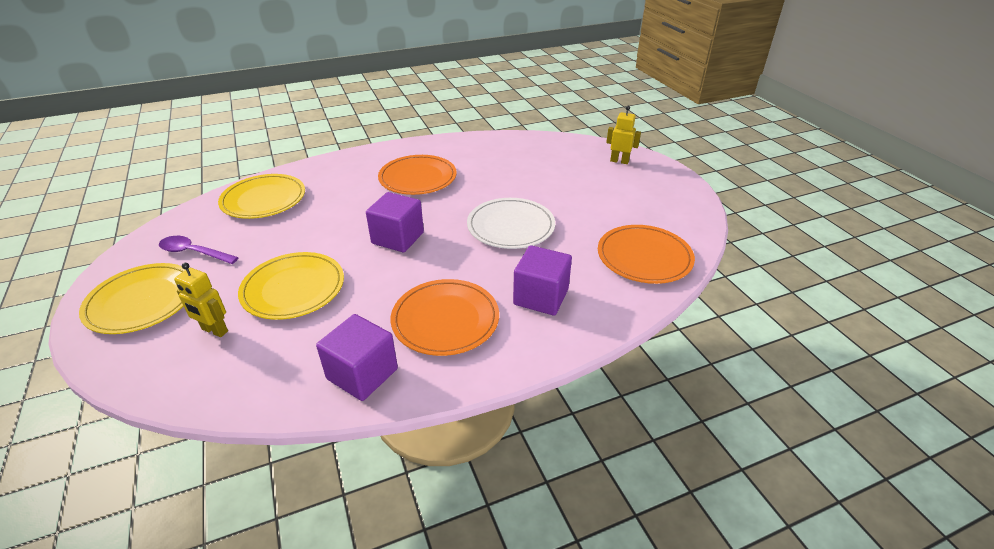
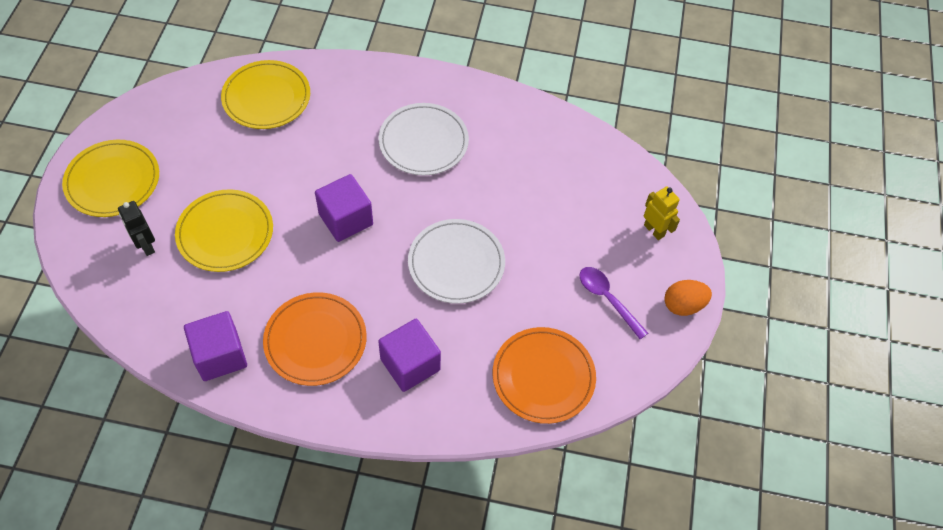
camera: 30 degrees right, 20 degrees up
purple spoon [159,236,239,264] -> purple spoon moved to [579,267,648,339]
yellow robot [174,263,228,337] -> black robot [118,201,155,256]
orange plate [378,155,456,195] -> white plate [378,103,469,175]
none -> orange egg [664,280,712,316]

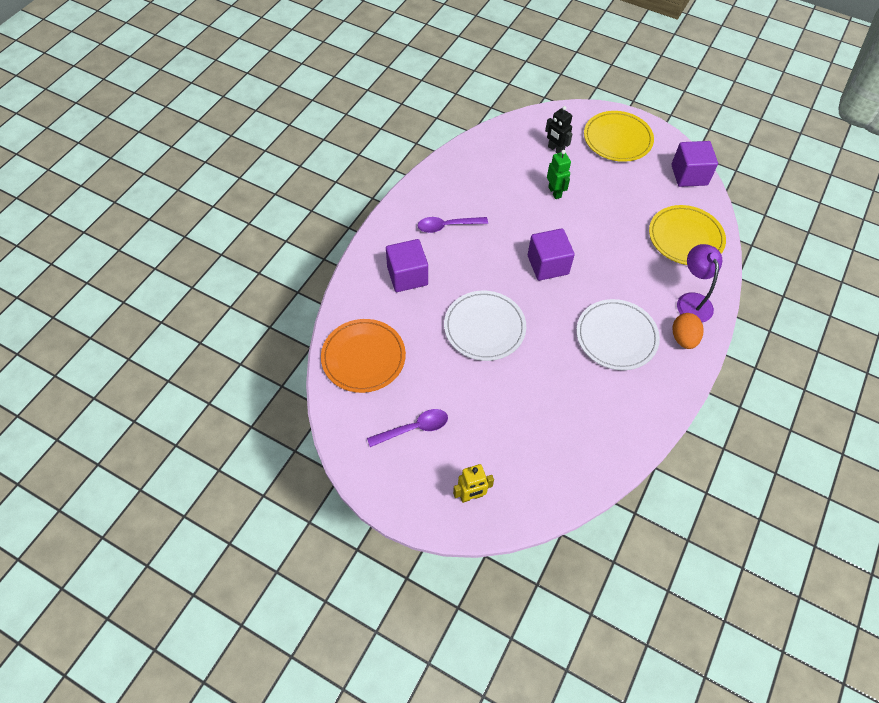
camera: 110 degrees right, 0 degrees up
black robot [118,201,155,256] -> black robot turned 120 degrees counterclockwise [545,106,573,153]
yellow plate [175,189,273,272] -> green robot [547,150,571,199]
purple cube [184,311,247,381] -> purple cube moved to [671,141,718,187]
orange plate [263,292,367,386] -> purple spoon [418,217,488,233]
orange egg [664,280,712,316] -> orange egg moved to [672,313,704,349]
none -> purple lamp [677,244,722,322]

